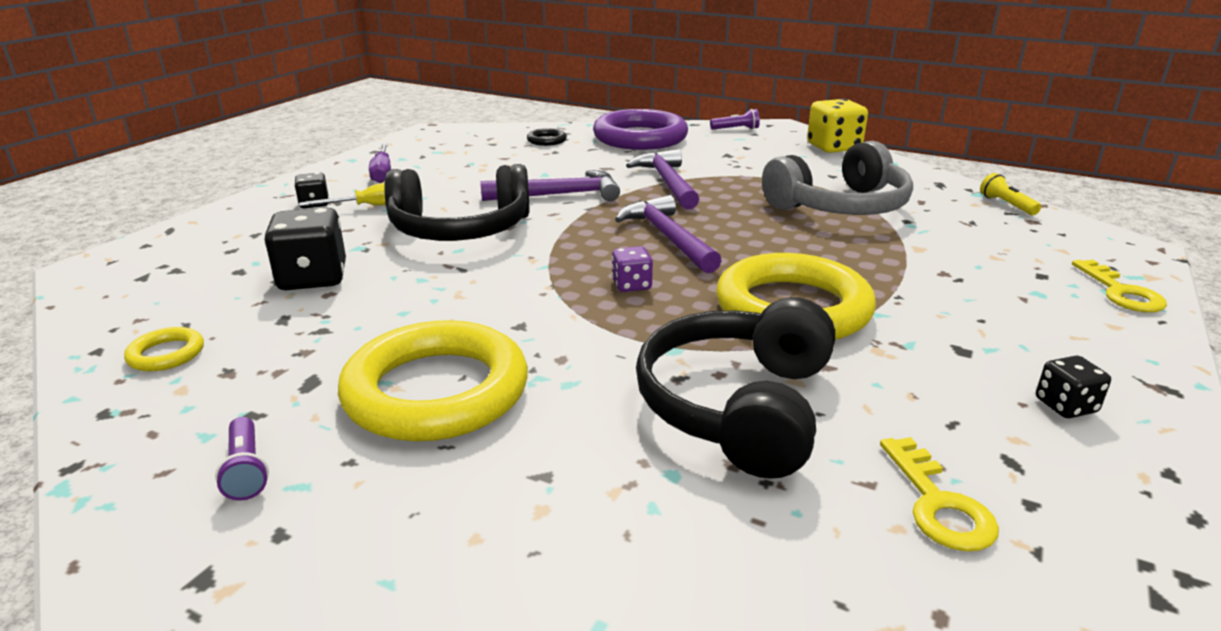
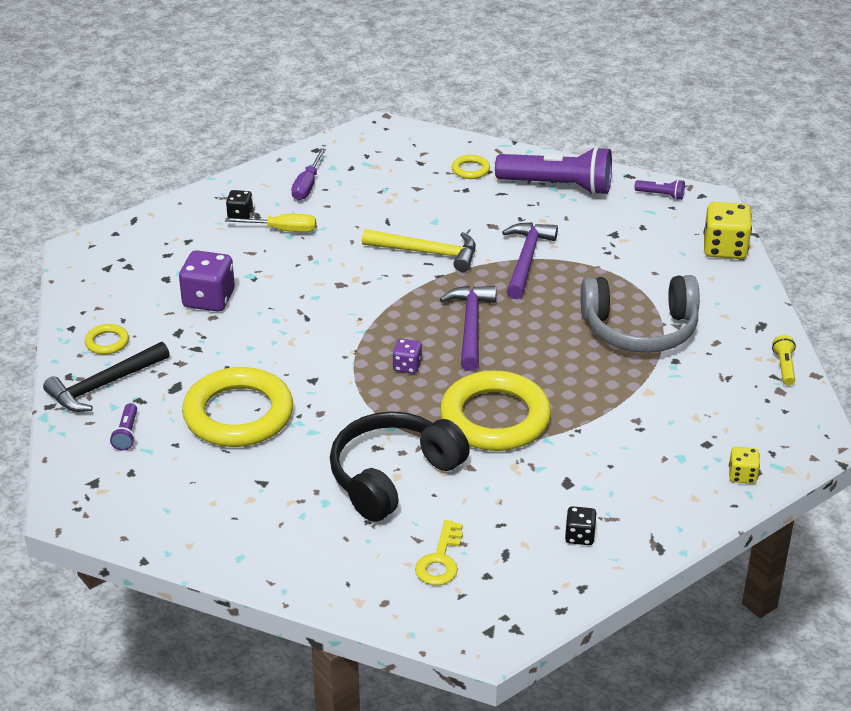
camera: 25 degrees right, 10 degrees up
black dice [264,208,346,290] -> purple dice [179,250,235,312]
black headphones [384,164,530,241] -> none
purple hammer [480,170,620,201] -> yellow hammer [362,229,476,272]
black ring [527,128,567,146] -> yellow ring [452,155,490,179]
purple ring [593,109,688,150] -> purple flashlight [495,146,612,195]
yellow key [1072,260,1167,312] -> yellow dice [729,447,760,484]
none -> black hammer [43,342,170,412]

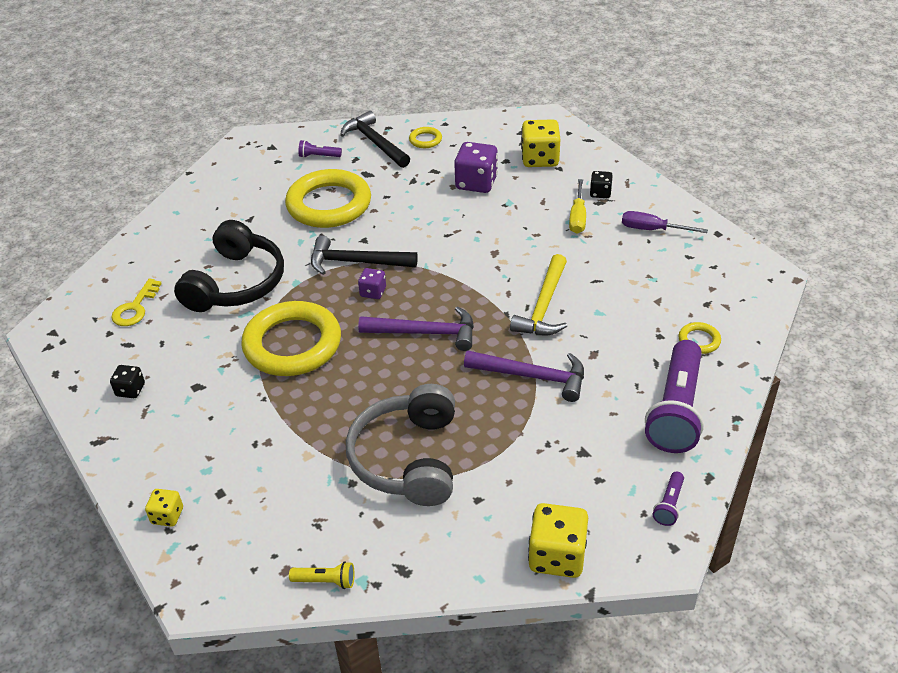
camera: 95 degrees right, 5 degrees up
black headphones [330,411,470,522] -> black headphones turned 60 degrees clockwise [174,220,284,312]
yellow key [415,520,463,585] -> yellow key turned 90 degrees counterclockwise [111,279,162,326]
none -> black hammer [311,236,418,275]
none -> yellow dice [521,119,560,167]

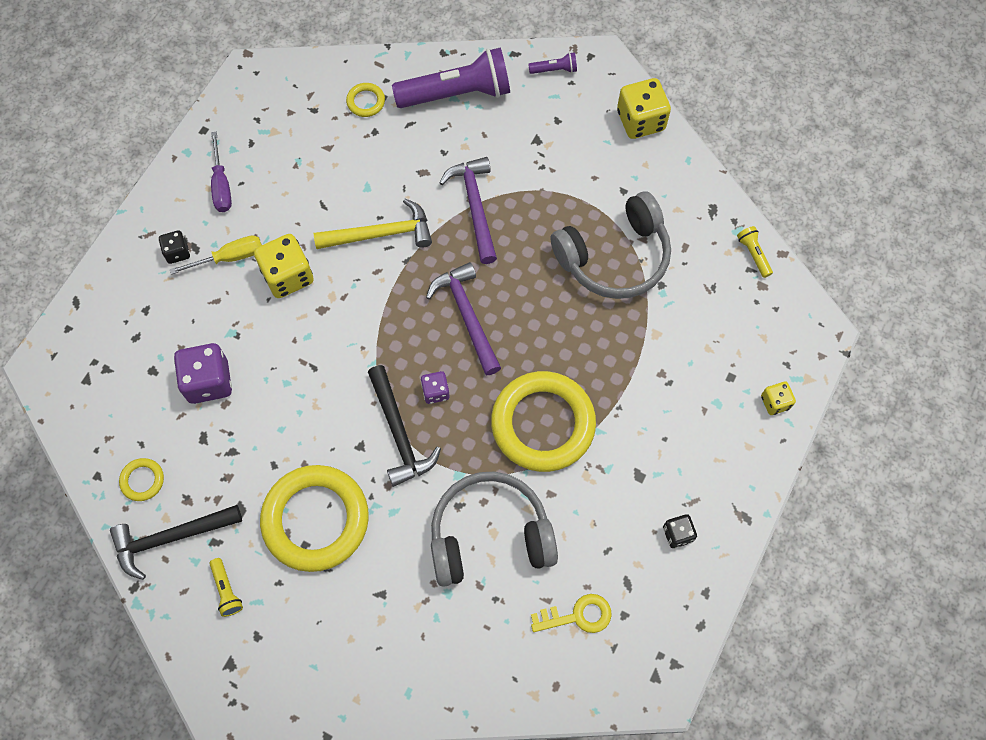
camera: 120 degrees left, 25 degrees up
black headphones [174,220,284,312] -> grey headphones [431,472,558,587]
purple flashlight [299,140,342,158] -> yellow flashlight [209,558,243,617]
black hammer [340,111,410,168] -> black hammer turned 45 degrees clockwise [110,505,242,580]
yellow dice [521,119,560,167] -> yellow dice moved to [254,234,314,298]

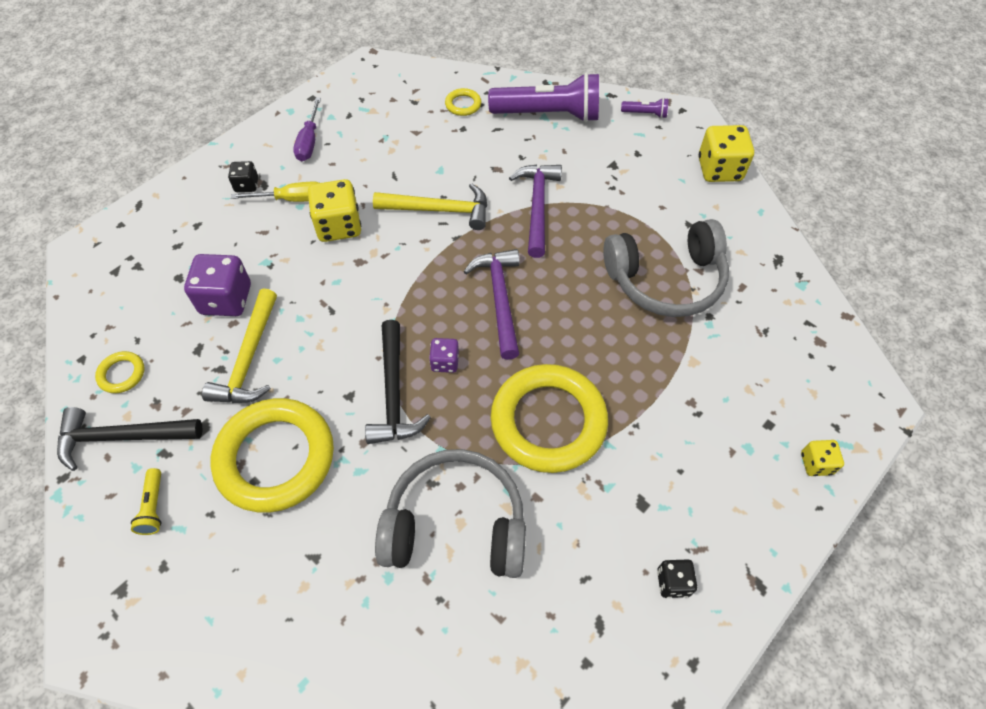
camera: 15 degrees right, 10 degrees down
yellow key [531,594,612,633] -> none
yellow flashlight [737,226,773,278] -> none
none -> yellow hammer [202,288,277,403]

